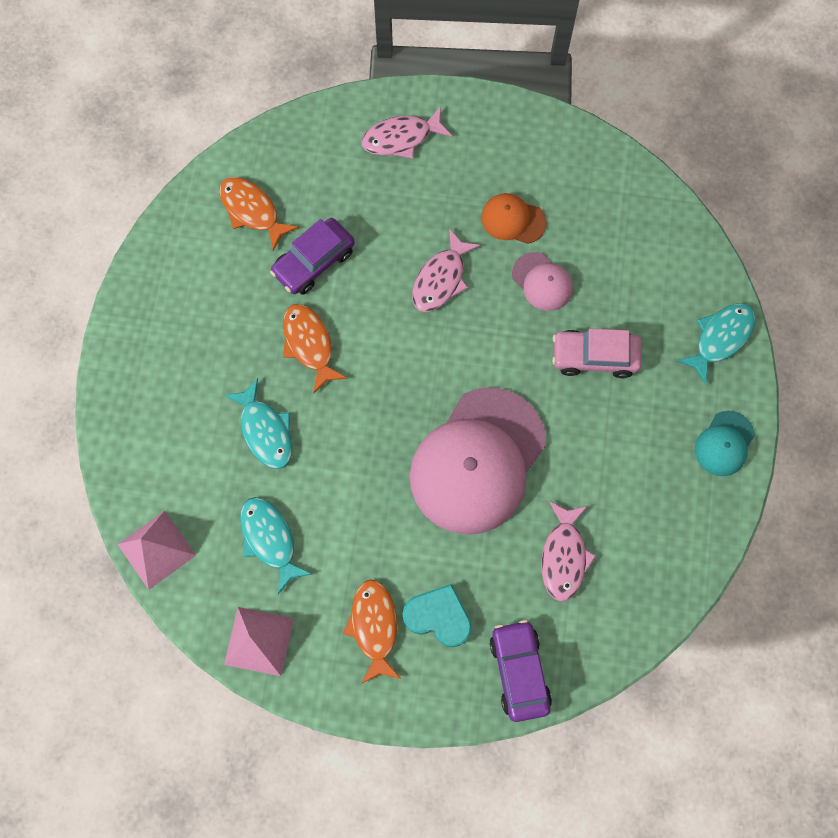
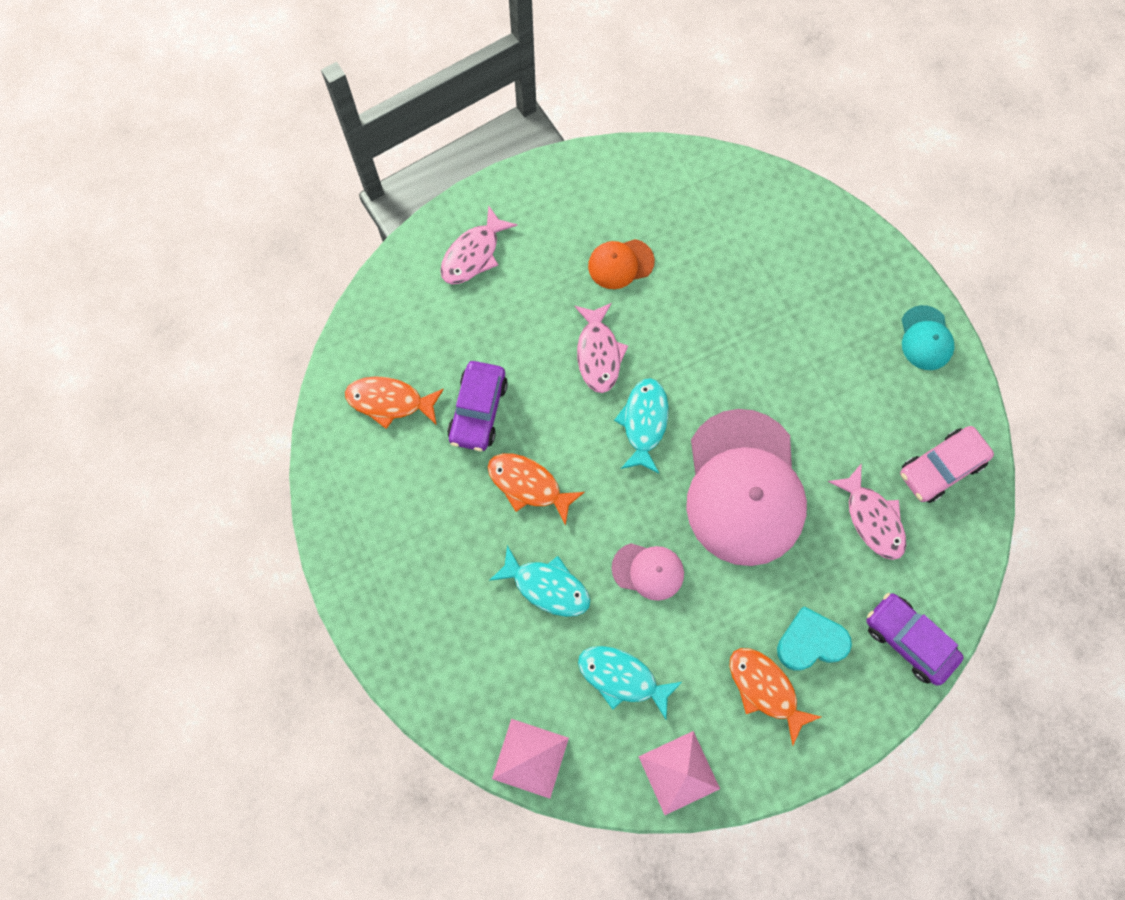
camera: 35 degrees left, 0 degrees up
pink cap [512,252,573,311] -> pink cap moved to [612,543,684,601]
pink car [552,329,642,378] -> pink car moved to [900,426,994,503]
turquoise fish [676,304,756,385] -> turquoise fish moved to [614,378,668,474]

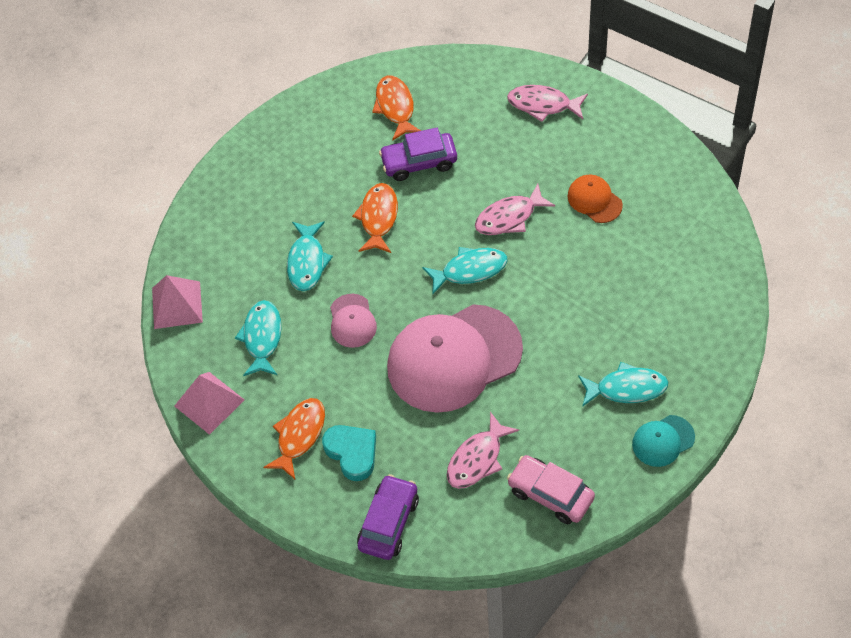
camera: 70 degrees right, 15 degrees down
none -> turquoise fish [578,362,668,407]

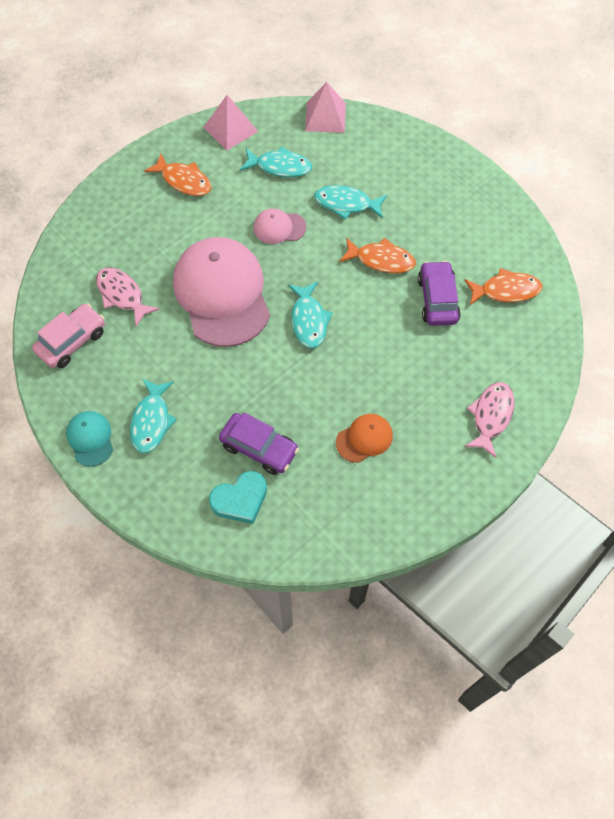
camera: 95 degrees right, 5 degrees up
turquoise heart [322,425,376,481] -> turquoise heart moved to [209,471,267,524]
purple car [357,474,419,560] -> purple car moved to [219,413,299,475]
pink fish [475,184,555,235] -> none

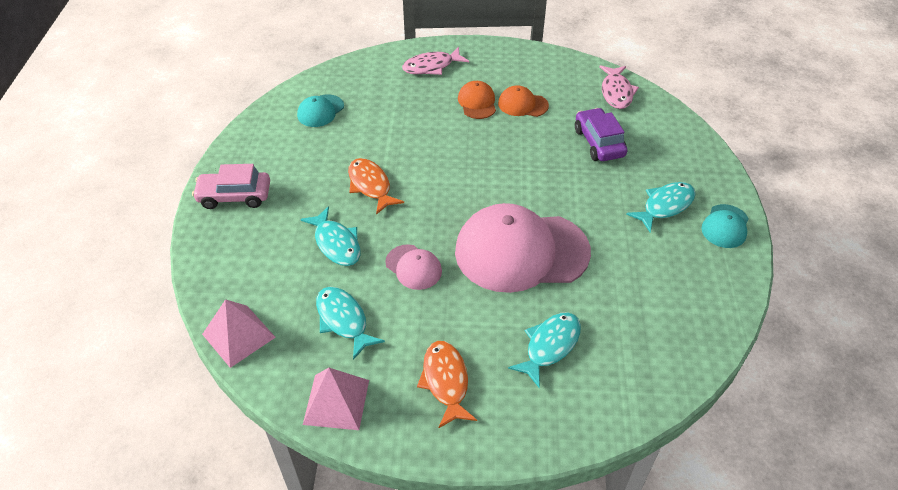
camera: 135 degrees left, 15 degrees down
pink car [32,304,105,368] -> pink car moved to [192,164,270,209]
pink fish [96,268,160,326] -> pink fish moved to [599,65,639,109]
pink cap [173,237,270,347] -> pink cap turned 60 degrees clockwise [455,203,591,293]
turquoise heart [209,471,267,524] -> none
turquoise fish [288,282,333,348] -> turquoise fish moved to [508,312,581,388]
purple car [418,261,461,326] -> none
orange fish [465,268,542,305] -> turquoise cap [297,94,344,127]
none -> orange cap [458,81,496,119]

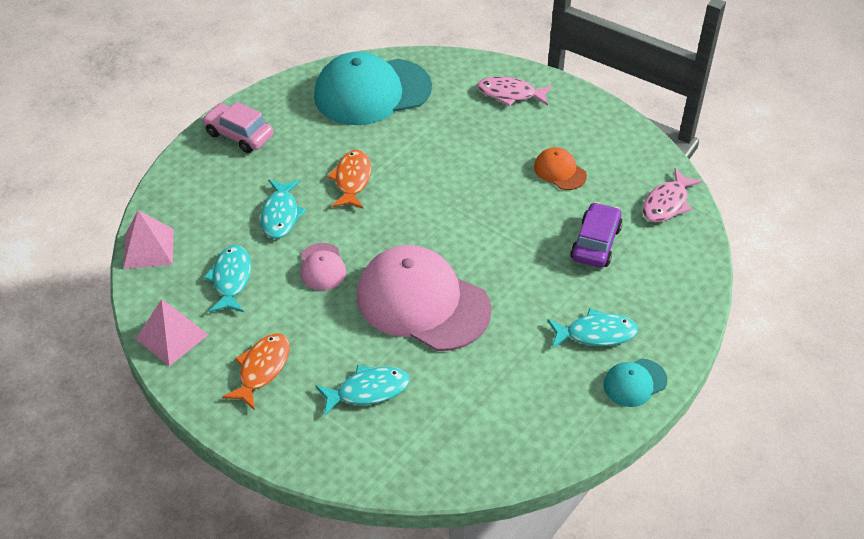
camera: 35 degrees right, 0 degrees up
turquoise cap [297,94,344,127] -> turquoise cap [314,52,432,125], size x2.23
orange cap [458,81,496,119] -> none

